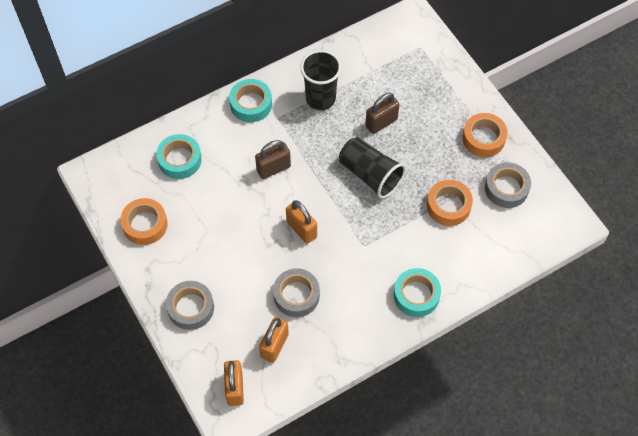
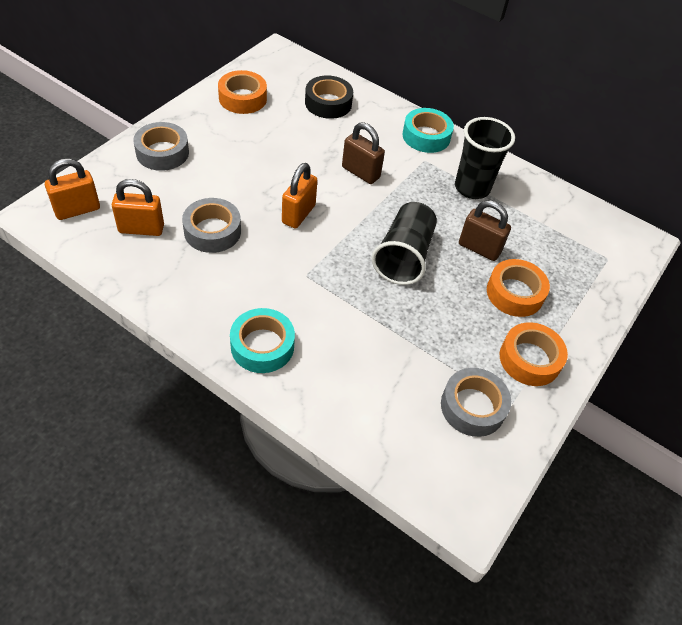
camera: 60 degrees right, 10 degrees down
turquoise tape [156,134,202,179] -> black tape [305,75,353,119]
orange tape [427,180,473,226] -> orange tape moved to [487,259,550,317]

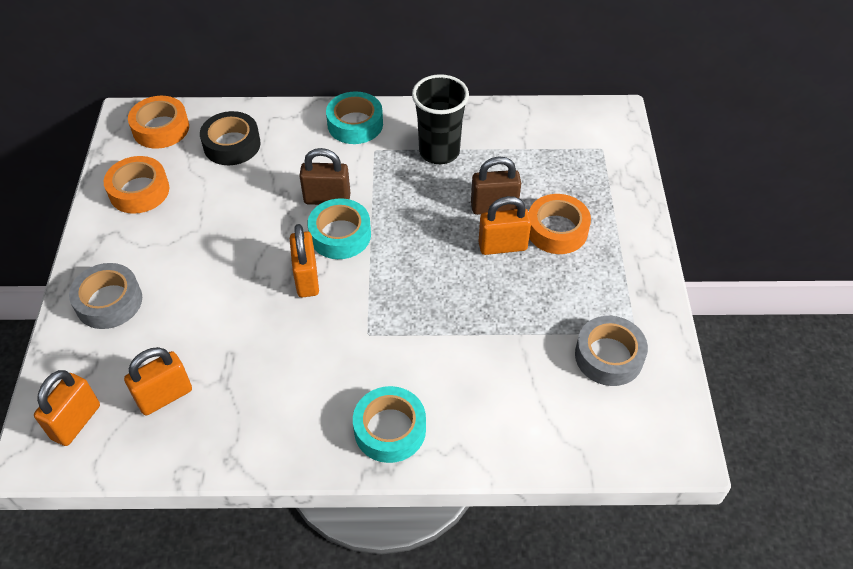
camera: 30 degrees left, 0 degrees up
grey tape [182,198,241,253] -> none
black cup [372,202,437,285] -> none
orange tape [500,322,568,386] -> orange tape moved to [128,96,189,149]
none -> turquoise tape [308,198,371,259]
none -> orange padlock [478,196,531,255]

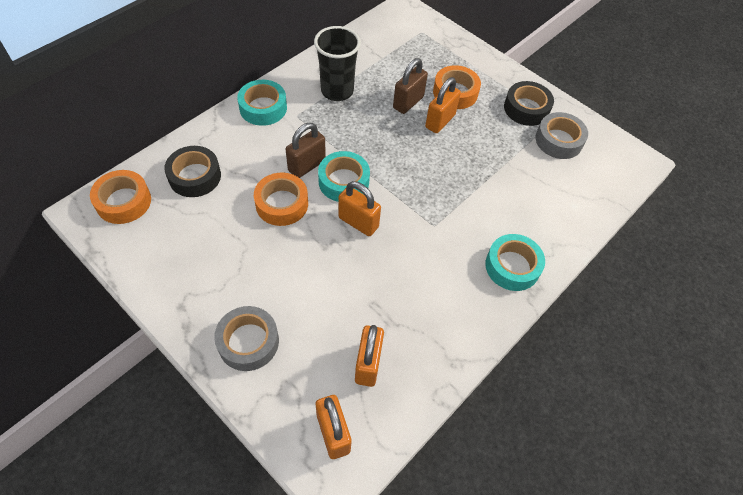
camera: 50 degrees left, 5 degrees up
orange tape [104,156,169,214] -> orange tape moved to [254,173,308,226]
none -> black tape [504,81,554,126]

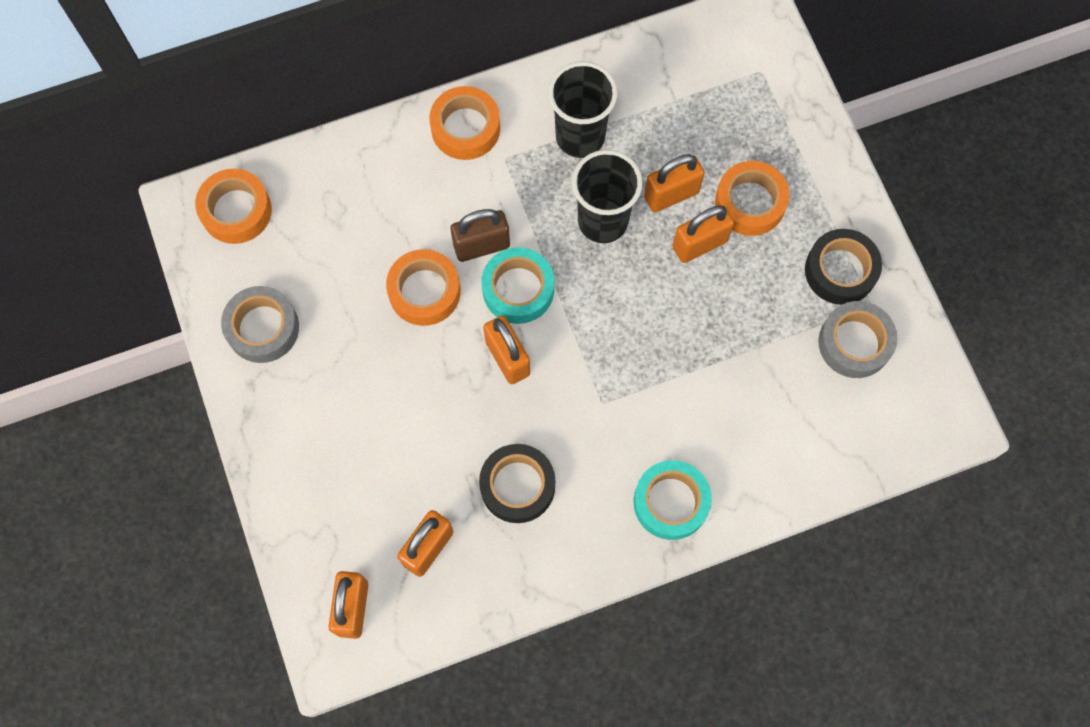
camera: 30 degrees right, 15 degrees up
black tape [164,146,221,197] -> black tape moved to [479,444,555,523]
grey tape [214,306,279,371] -> grey tape moved to [221,286,299,363]
turquoise tape [237,80,287,126] -> orange tape [429,86,500,160]
brown padlock [393,58,428,114] -> orange padlock [644,154,704,212]
none -> black cup [572,150,643,243]

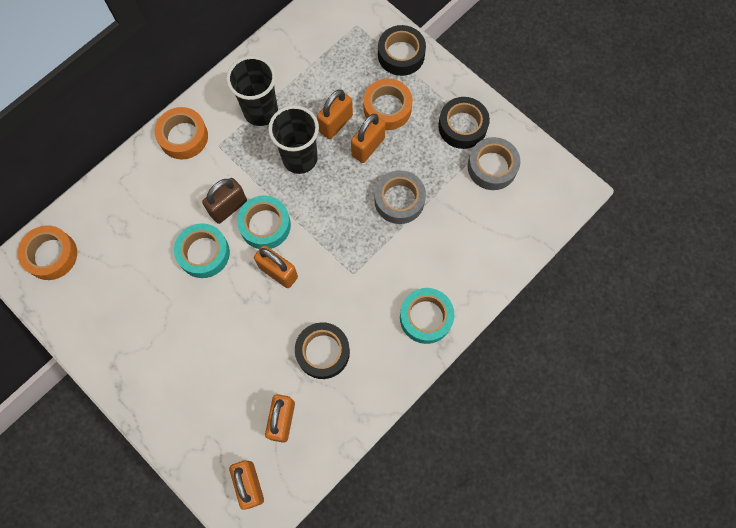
camera: 25 degrees left, 0 degrees up
grey tape [221,286,299,363] -> grey tape moved to [374,170,426,224]
orange tape [386,249,460,326] -> turquoise tape [174,223,230,278]
none -> black tape [378,25,426,76]

